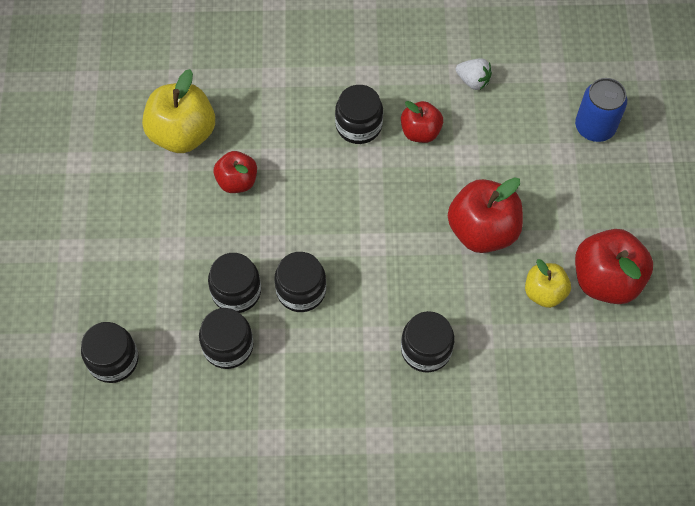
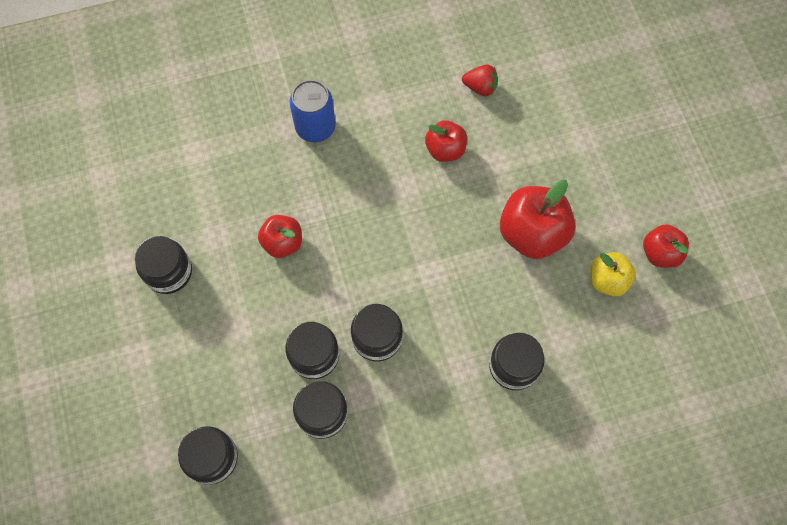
camera: 15 degrees left, 5 degrees up
yellow apple [142,69,215,153] -> none
black jar [335,85,383,144] -> black jar moved to [135,236,192,294]
white strawberry [456,58,492,90] -> red strawberry [462,64,498,96]
blue can [575,78,627,142] -> blue can moved to [289,80,336,142]
red apple [575,229,653,304] -> red apple [643,224,689,268], size x0.60

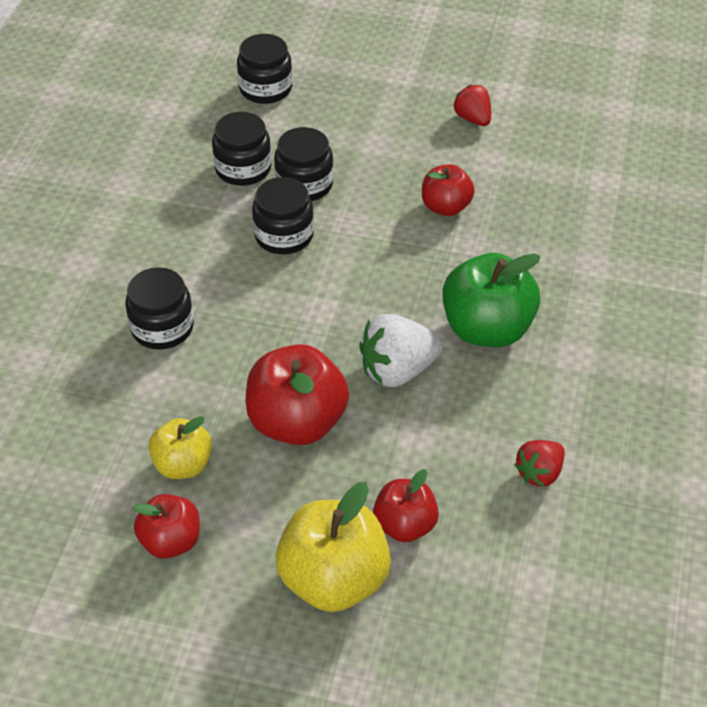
camera: 120 degrees right, 20 degrees down
black jar [135,236,192,294] -> red strawberry [453,85,491,126]
blue can [289,80,336,142] -> none
red apple [425,120,467,162] -> red apple moved to [373,469,439,542]
none -> yellow apple [276,482,391,612]
none -> white strawberry [359,314,443,387]
none -> green apple [442,253,541,347]

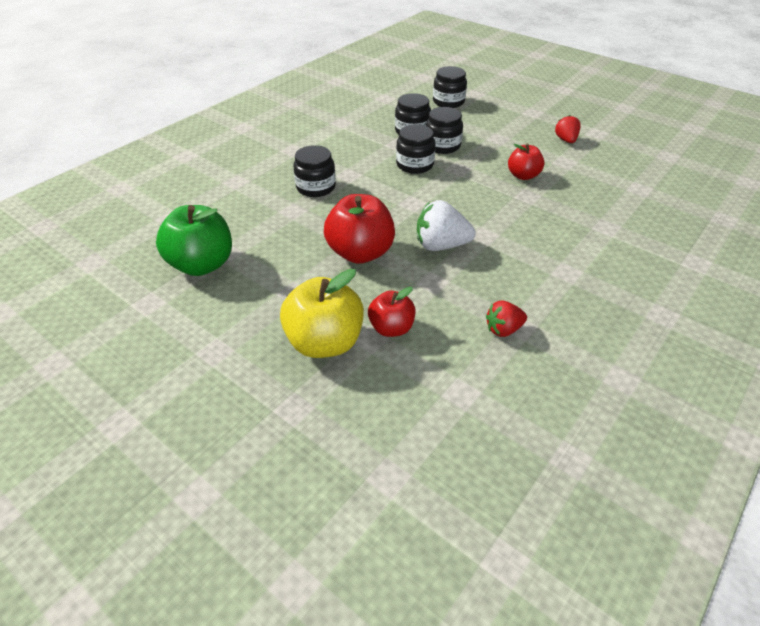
camera: 25 degrees right, 5 degrees down
red apple [133,494,200,559] -> none
yellow apple [148,416,212,479] -> none
green apple [442,253,541,347] -> green apple moved to [156,205,232,276]

